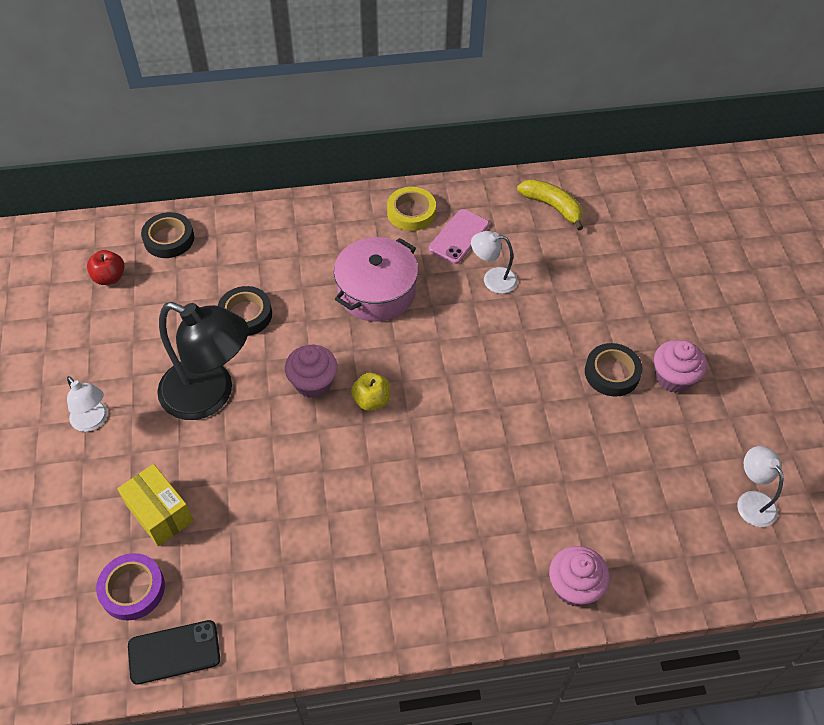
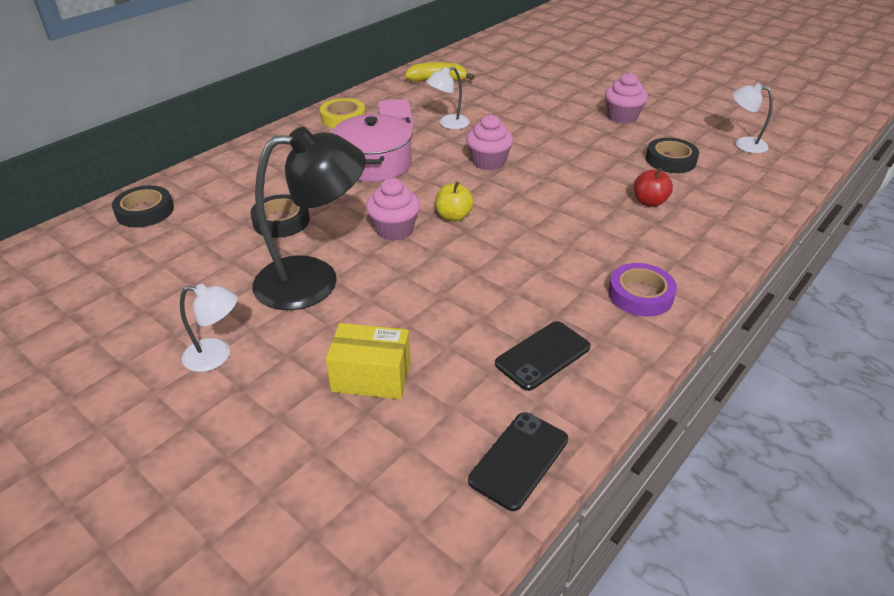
camera: 40 degrees left, 15 degrees down
red apple [87,250,125,285] -> red apple moved to [634,168,673,207]
purple tape [96,553,165,620] -> purple tape moved to [608,263,677,317]
pink cupcake [549,546,610,607] -> pink cupcake moved to [466,114,513,170]
black tape [585,343,643,397] -> black tape moved to [646,138,699,173]
none -> black phone [495,321,591,391]

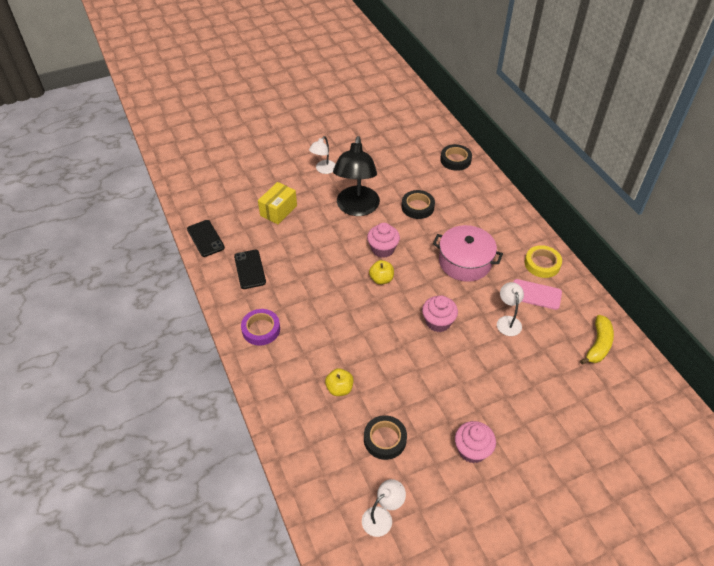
camera: 115 degrees right, 10 degrees up
red apple [634,168,673,207] -> yellow apple [325,368,354,396]

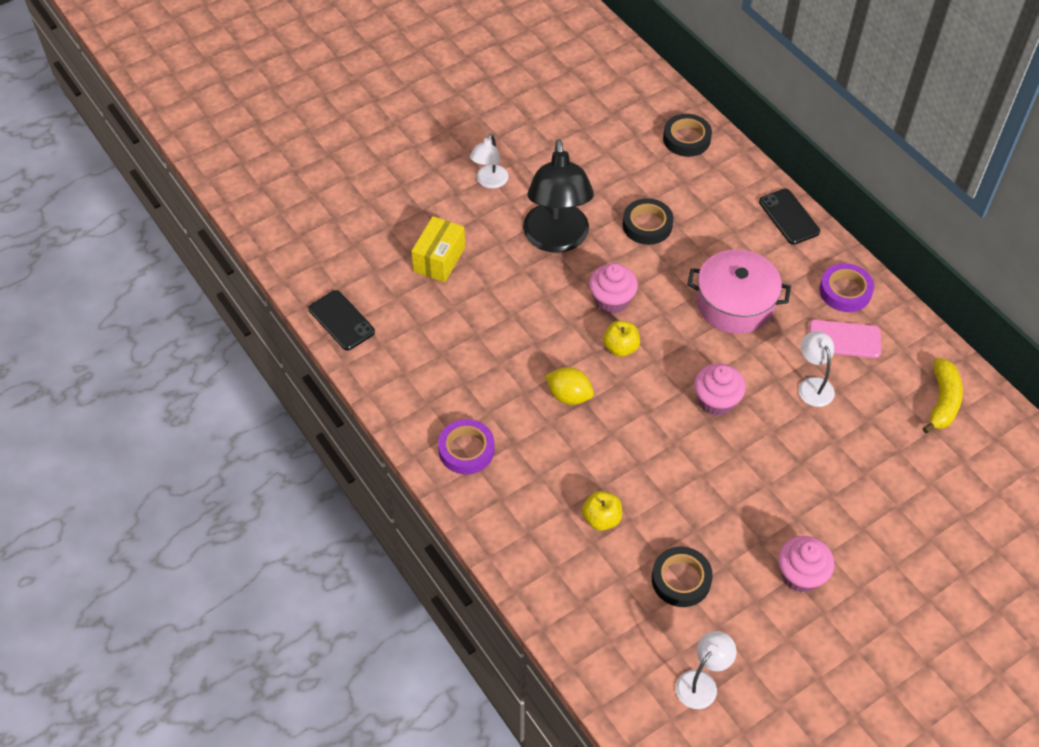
camera: 10 degrees left, 5 degrees up
black phone [234,250,266,289] -> black phone moved to [759,189,820,245]
yellow tape [525,245,562,278] -> purple tape [820,263,874,312]
none -> yellow lemon [545,367,594,405]

